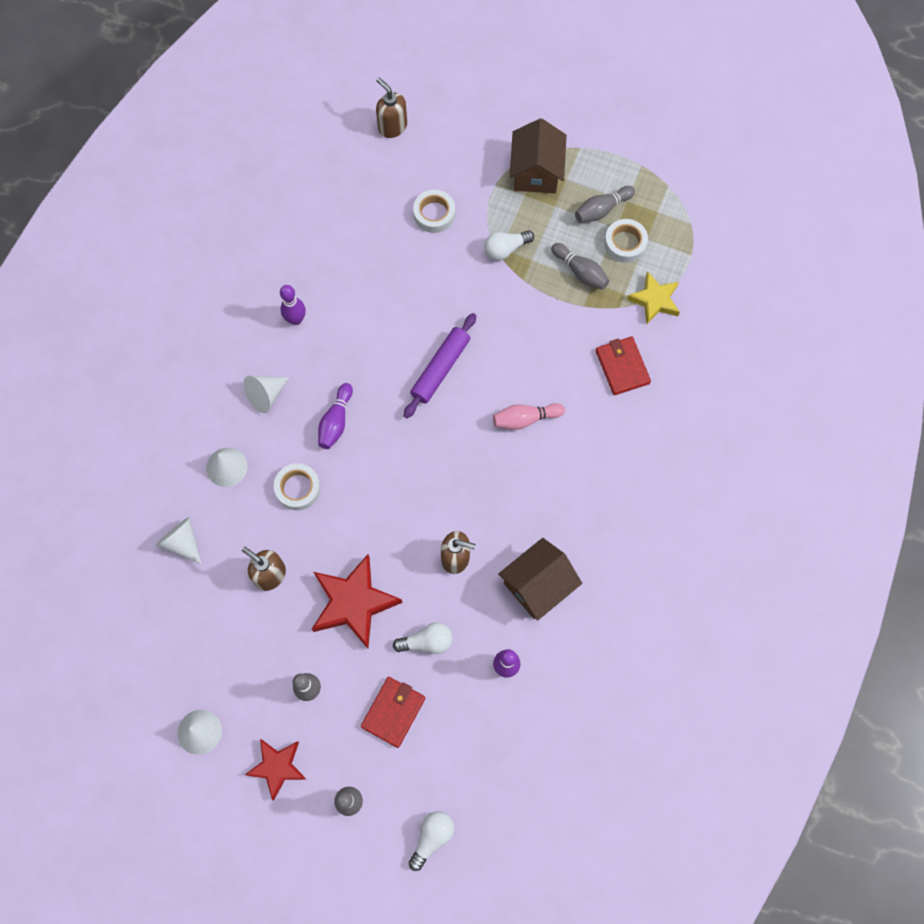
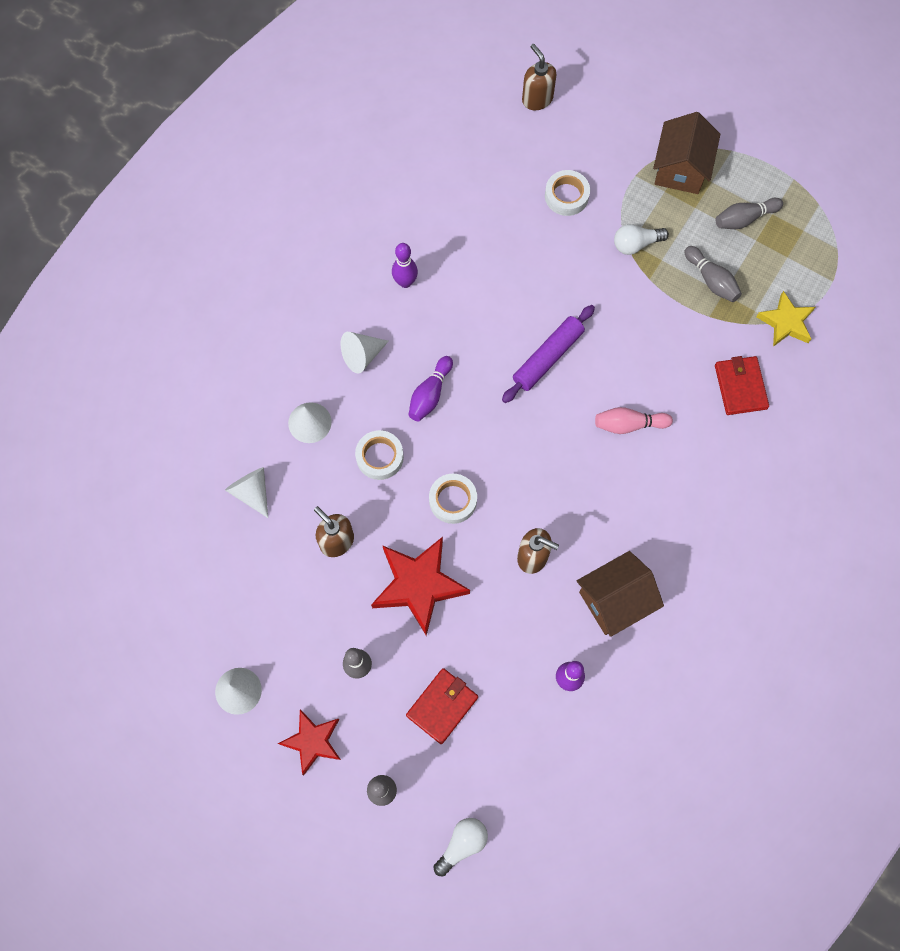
camera: 10 degrees right, 0 degrees up
white light bulb [393,622,453,654] -> none
white tape [604,219,648,263] -> white tape moved to [429,474,477,524]

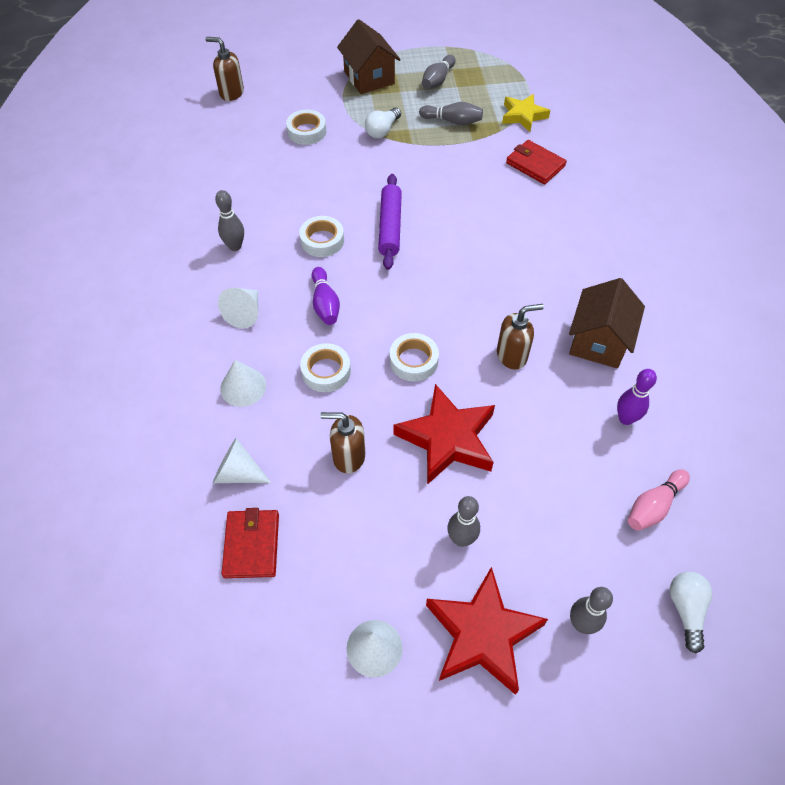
camera: 40 degrees left, 15 degrees down
red star [278,710,341,775] -> red star [426,567,548,695], size x1.59
purple bowling pin [392,243,418,288] -> grey bowling pin [215,190,244,251]
red wallet [406,668,478,744] -> red wallet moved to [222,508,279,578]
pink bowling pin [595,407,673,434] -> pink bowling pin moved to [628,469,690,531]
none -> white tape [299,216,344,257]

